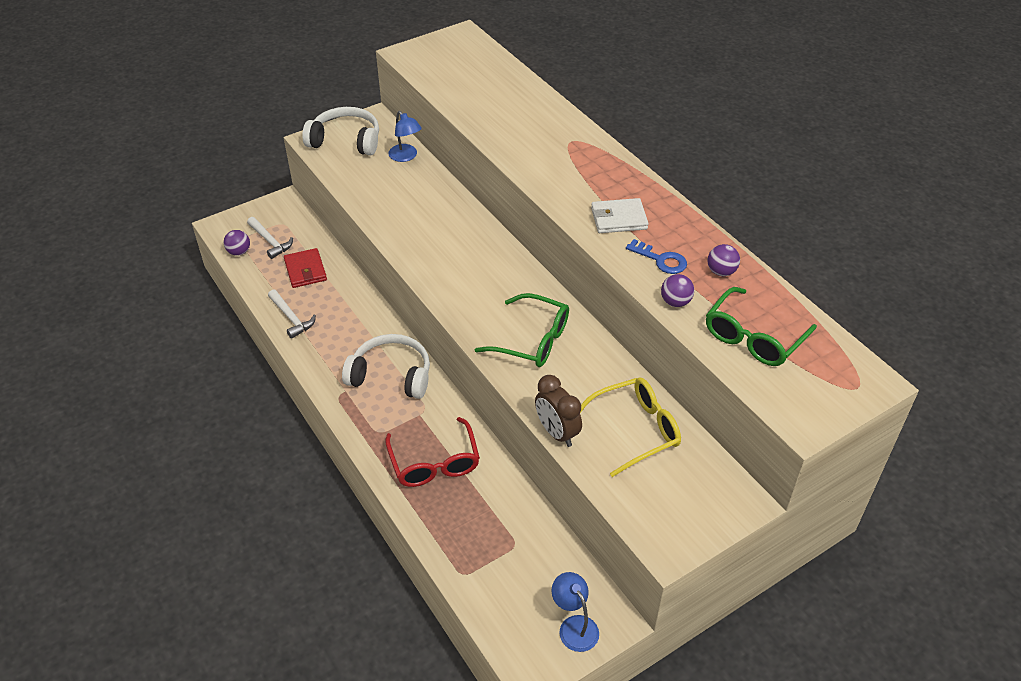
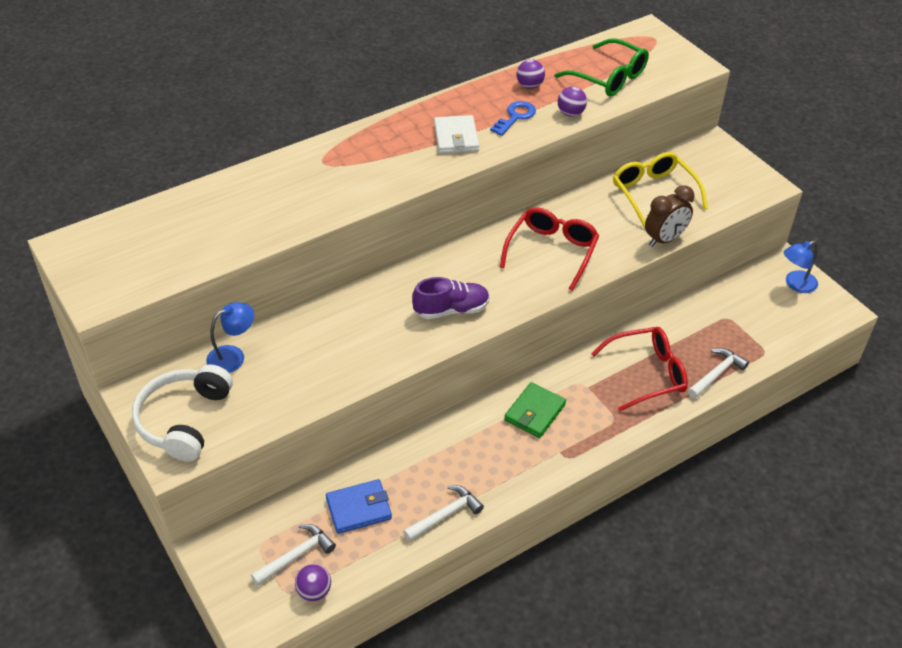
camera: 90 degrees left, 0 degrees up
red wallet [284,248,327,288] -> blue wallet [326,479,392,534]
white headphones [342,334,430,399] -> green wallet [504,382,566,438]
green glasses [475,293,569,367] -> red glasses [500,207,599,291]
none -> purple shoe [412,277,490,319]
none -> white hammer [688,348,749,399]

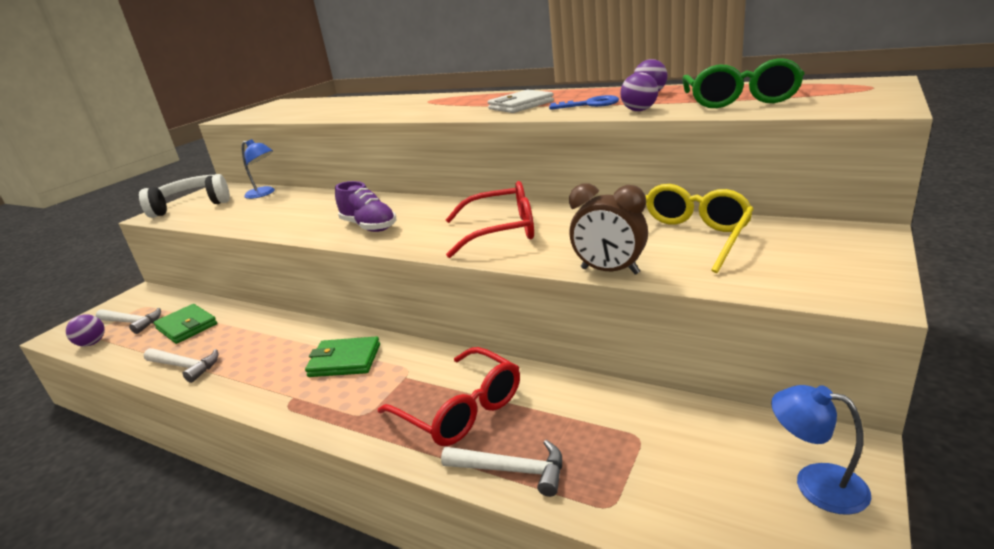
camera: 65 degrees right, 20 degrees down
blue wallet [326,479,392,534] -> green wallet [153,304,217,344]

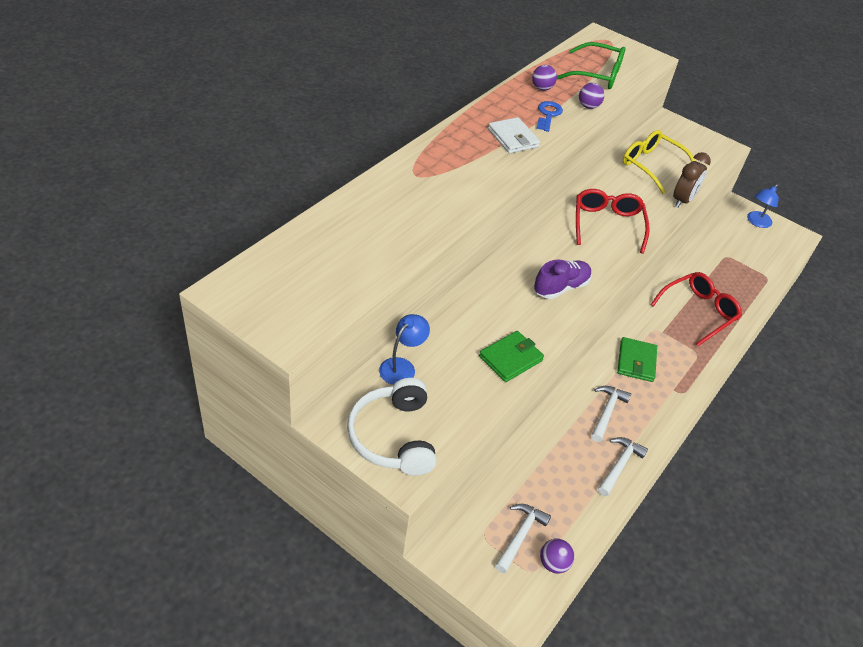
camera: 90 degrees left, 20 degrees up
green wallet [153,304,217,344] -> green wallet moved to [479,331,544,382]
white hammer [441,440,562,497] -> white hammer moved to [591,386,631,442]

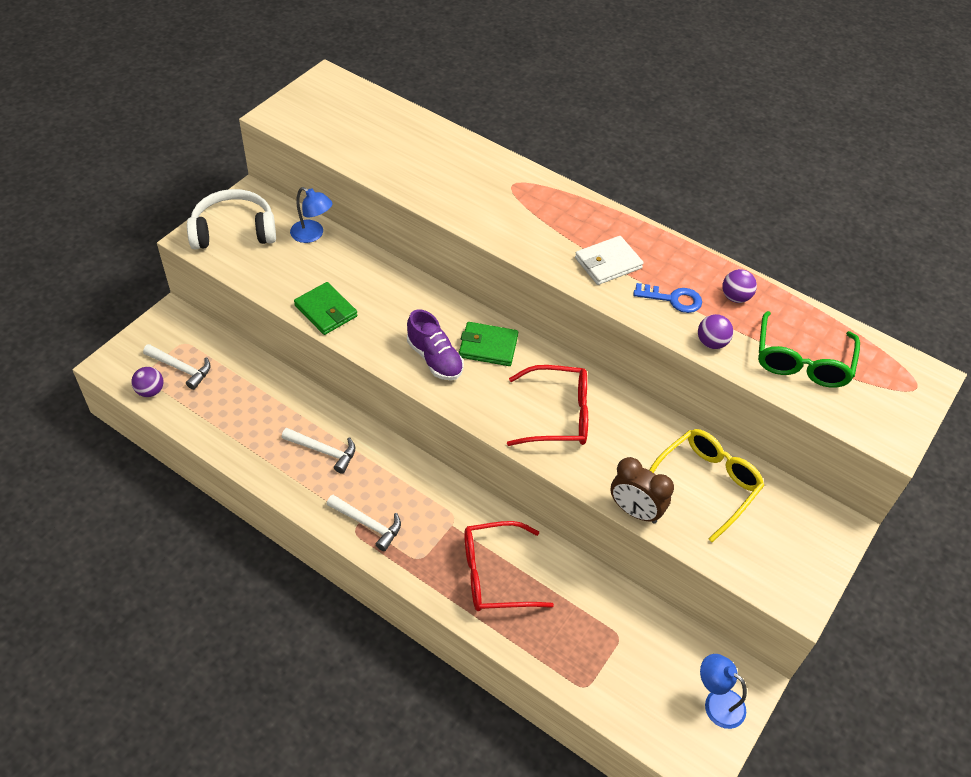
camera: 90 degrees right, 5 degrees up
white hammer [598,437,648,496] -> white hammer moved to [327,495,401,551]
green wallet [617,337,657,382] -> green wallet moved to [459,322,518,366]
red glasses [650,272,742,346] -> red glasses turned 120 degrees clockwise [464,521,554,611]

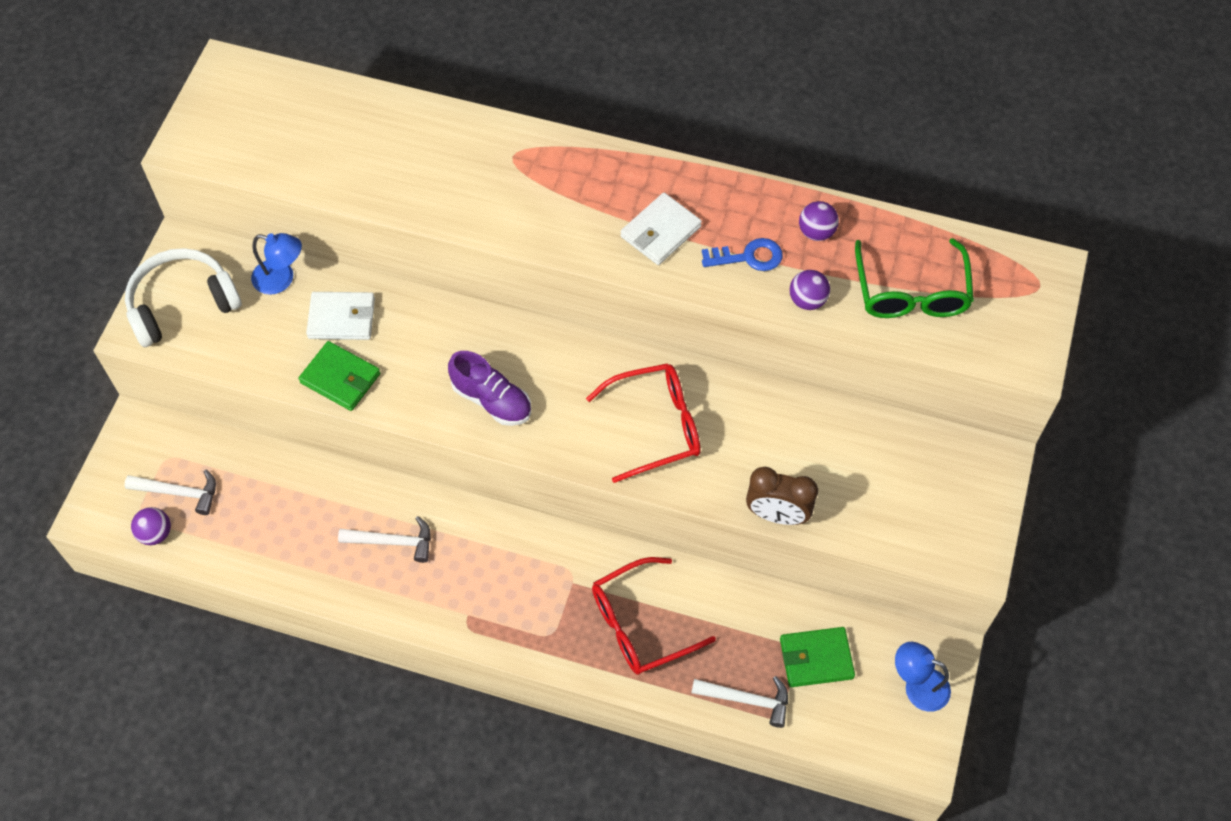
camera: 15 degrees left, 10 degrees up
white hammer [327,495,401,551] -> white hammer moved to [691,676,788,728]
green wallet [459,322,518,366] -> green wallet moved to [780,627,855,687]
yellow glasses [649,429,764,542] -> none
none -> white wallet [306,292,375,340]

